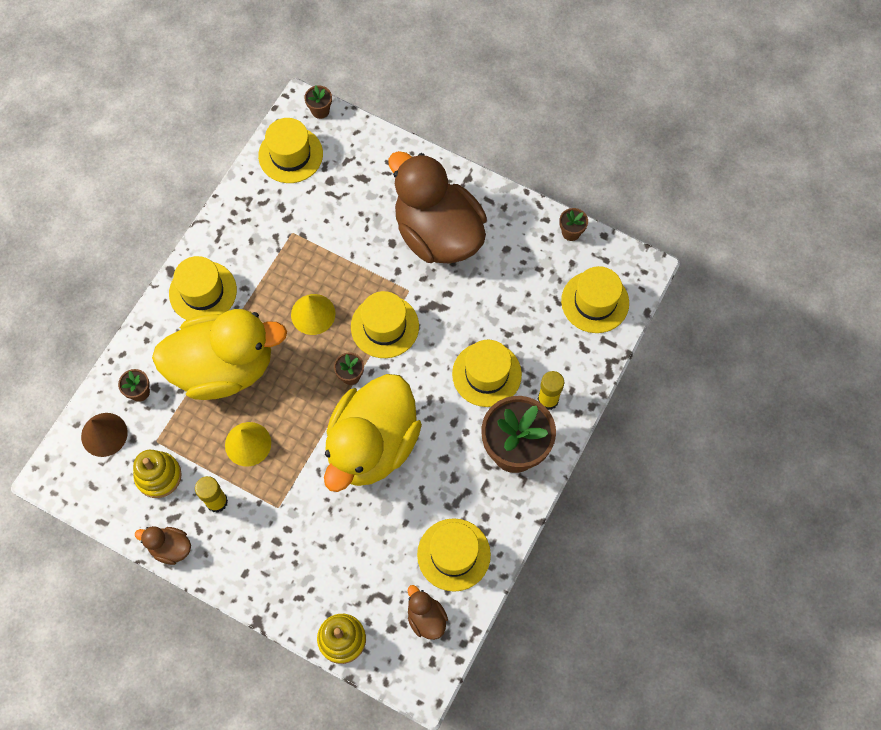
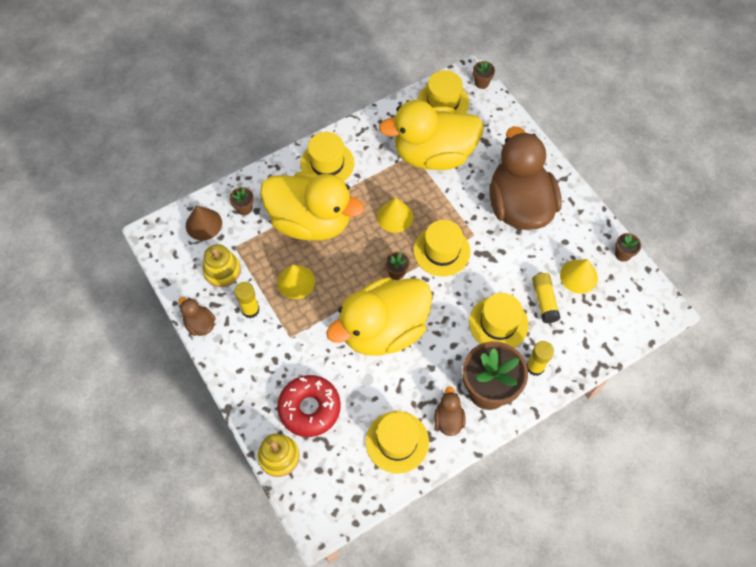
camera: 30 degrees right, 5 degrees down
brown duck [408,585,448,640] -> brown duck moved to [434,386,466,436]
yellow hat [561,266,629,333] -> none
none -> red donut [277,375,341,437]
none -> yellow duck [378,100,484,170]
none -> yellow glue stick [532,273,561,323]
none -> yellow cone [560,259,598,294]

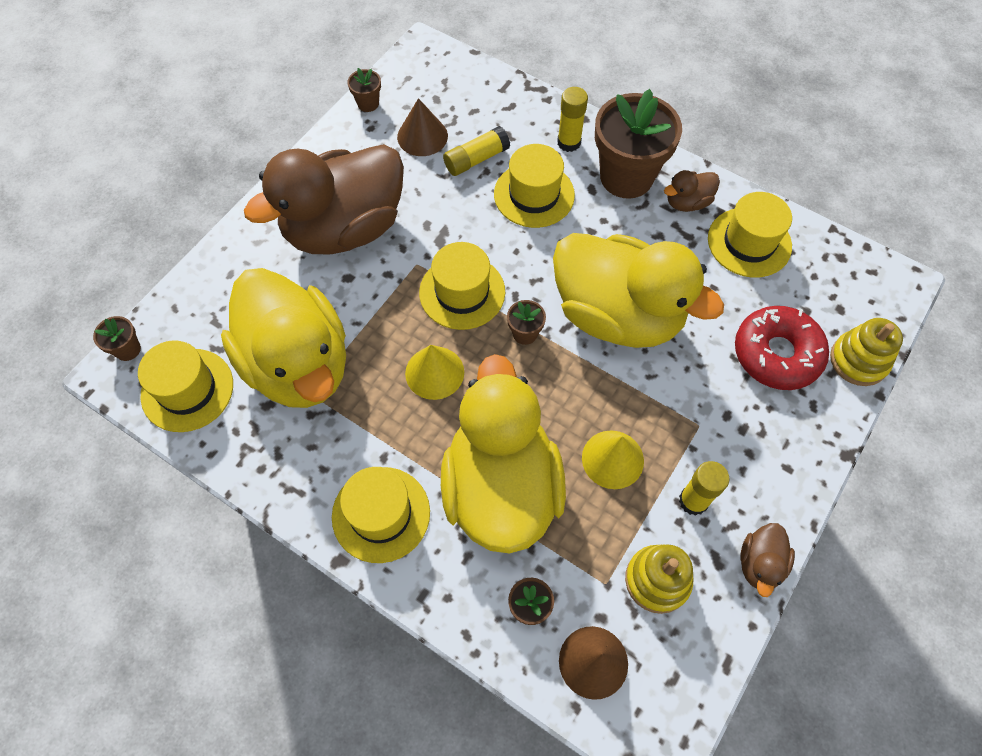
camera: 115 degrees left, 0 degrees up
yellow cone [560,259,598,294] -> brown cone [397,98,448,156]

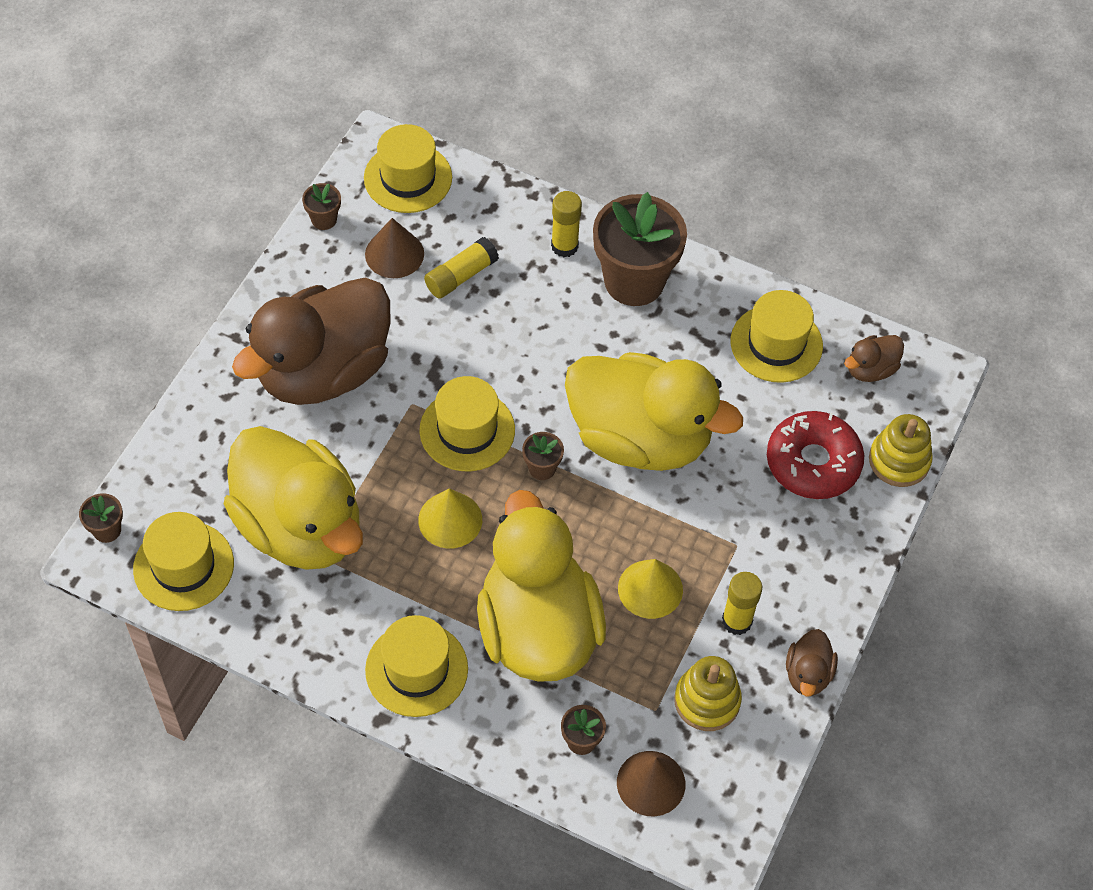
camera: 10 degrees left, 5 degrees down
yellow hat [494,144,575,228] -> yellow hat moved to [364,124,452,213]
brown duck [664,170,720,212] -> brown duck moved to [844,335,904,382]

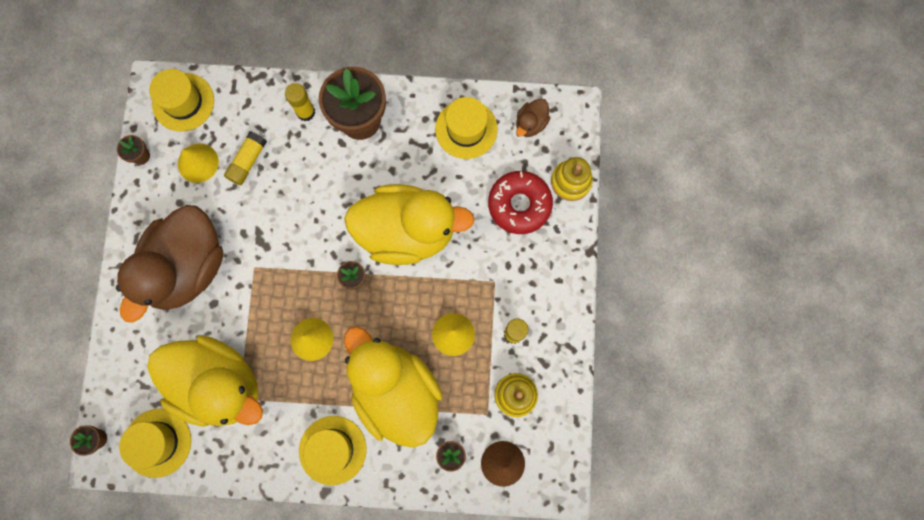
camera: 20 degrees left, 20 degrees up
brown cone [365,218,424,278] -> yellow cone [178,143,219,183]
yellow hat [419,376,515,471] -> none
brown duck [786,629,838,697] -> none

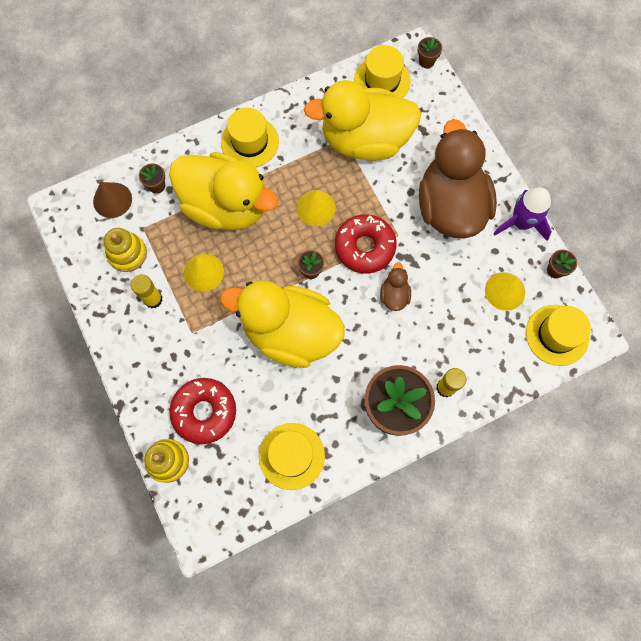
camera: 150 degrees right, 5 degrees down
yellow glue stick [224,132,267,185] -> none
yellow duck [344,184,474,265] -> yellow duck turned 45 degrees clockwise [220,280,345,368]
brown duck [516,98,550,137] -> brown duck moved to [380,262,411,311]
none -> red donut [335,214,397,274]
none -> purple rocket [493,187,552,241]

